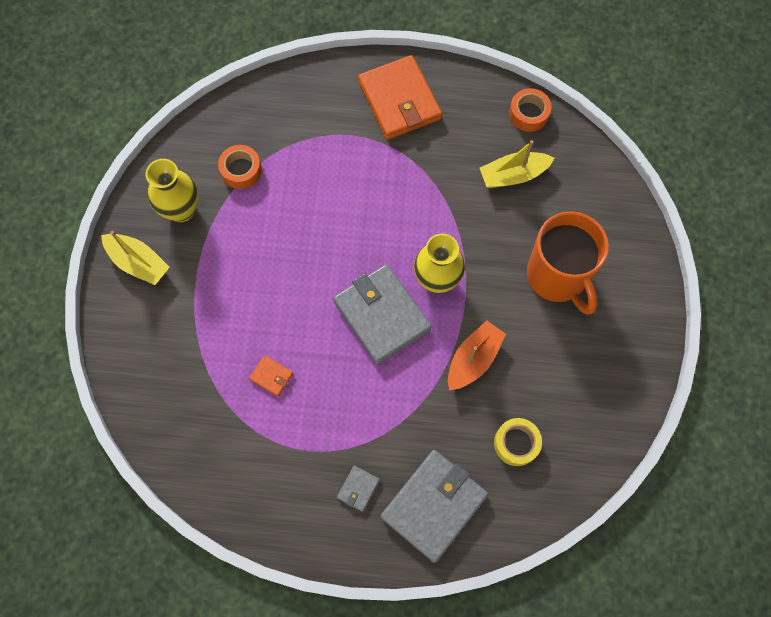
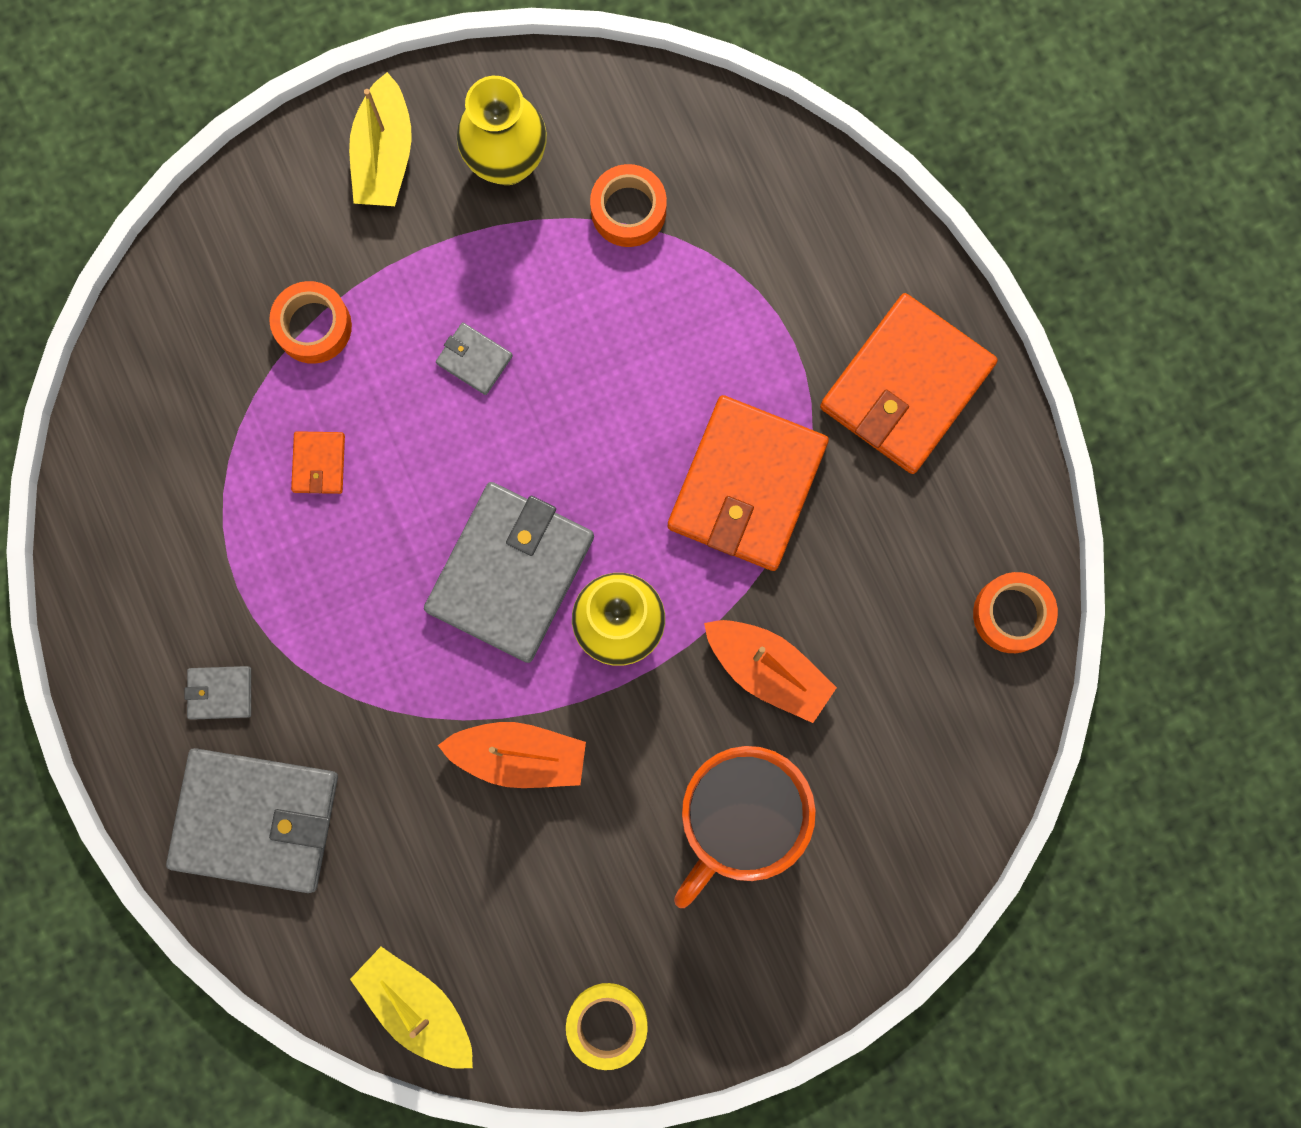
camera: 60 degrees right, 10 degrees up
yellow boat [480,140,554,188] -> yellow boat moved to [350,947,473,1069]
yellow tape [494,418,542,466] -> yellow tape moved to [566,983,648,1070]
none -> orange tape [269,281,352,364]
none -> grey wallet [436,322,513,395]
none -> orange wallet [668,395,829,571]
none -> orange boat [704,620,837,723]

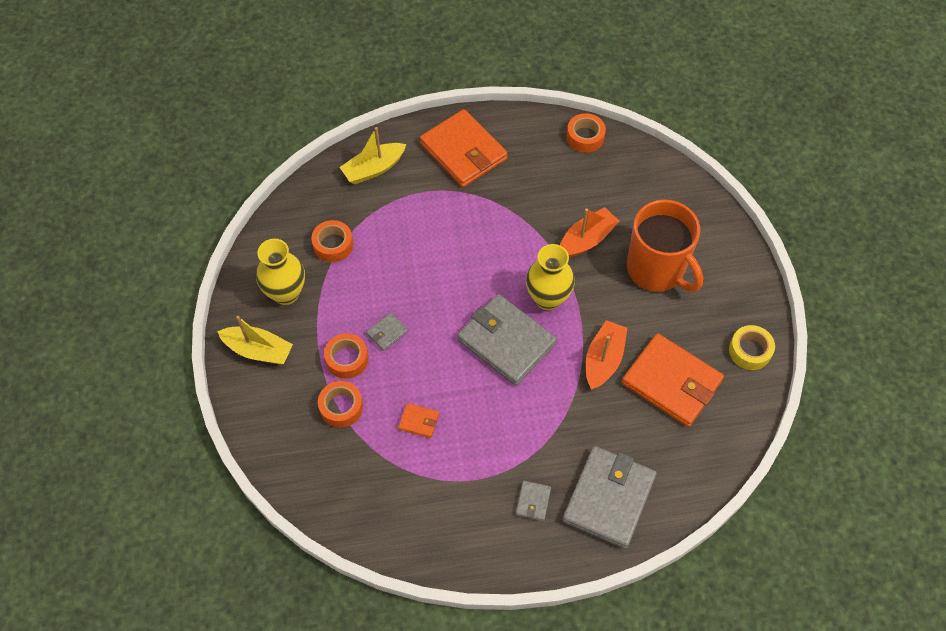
camera: 75 degrees left, 20 degrees down
yellow boat [350,947,473,1069] -> yellow boat moved to [340,127,406,184]
orange wallet [668,395,829,571] -> orange wallet moved to [622,333,724,427]
none -> orange tape [324,333,368,379]

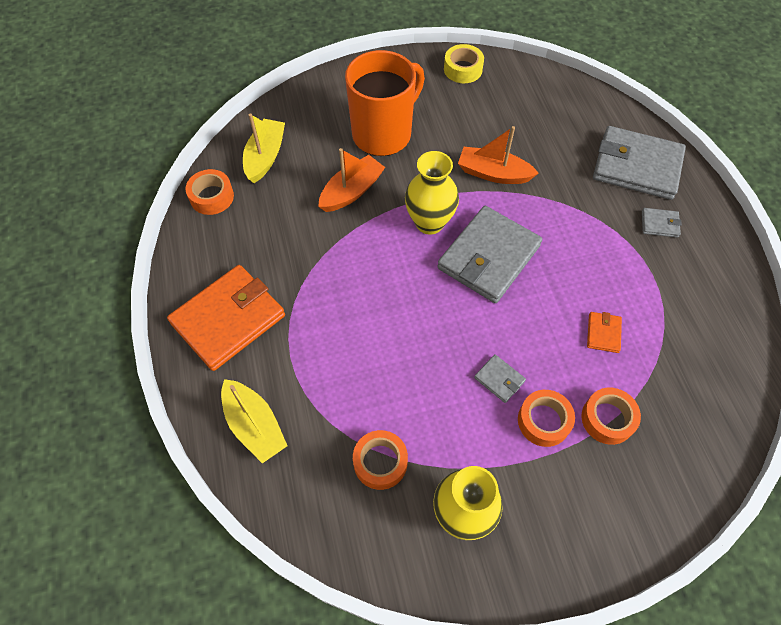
camera: 95 degrees left, 0 degrees up
yellow boat [217,316,293,365] -> yellow boat moved to [243,113,285,183]
orange boat [560,207,619,258] -> orange boat turned 90 degrees clockwise [318,148,385,212]
orange wallet [622,333,724,427] -> none

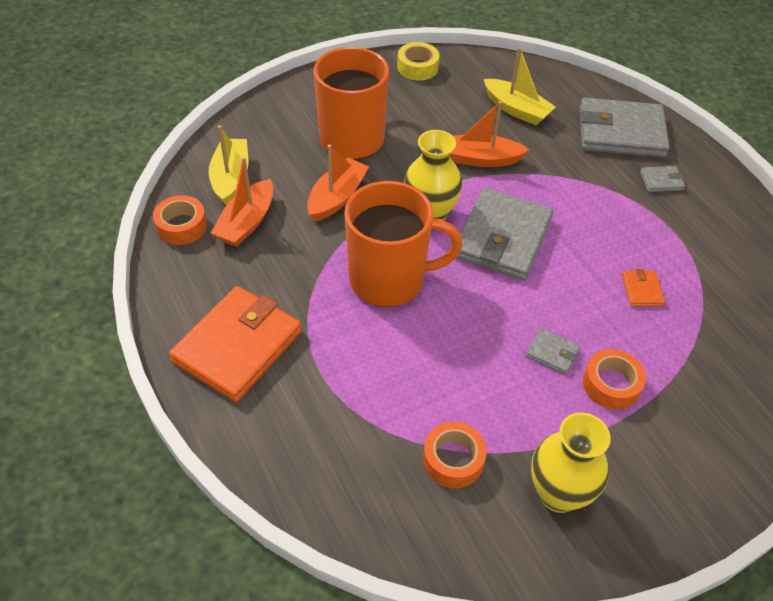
camera: 15 degrees left, 10 degrees down
yellow boat [221,379,287,463] -> yellow boat moved to [484,47,556,125]
orange tape [581,388,641,445] -> none
none -> orange boat [211,157,273,247]
none -> orange mug [344,181,462,307]

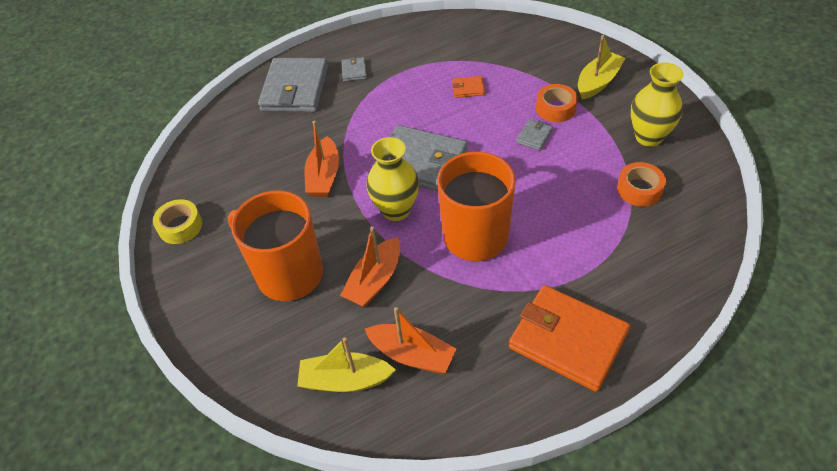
camera: 85 degrees left, 0 degrees up
orange tape [153,195,207,245] -> none
orange boat [307,145,369,222] -> orange boat turned 90 degrees counterclockwise [340,226,400,307]
yellow boat [484,47,556,125] -> yellow boat moved to [578,35,626,100]

